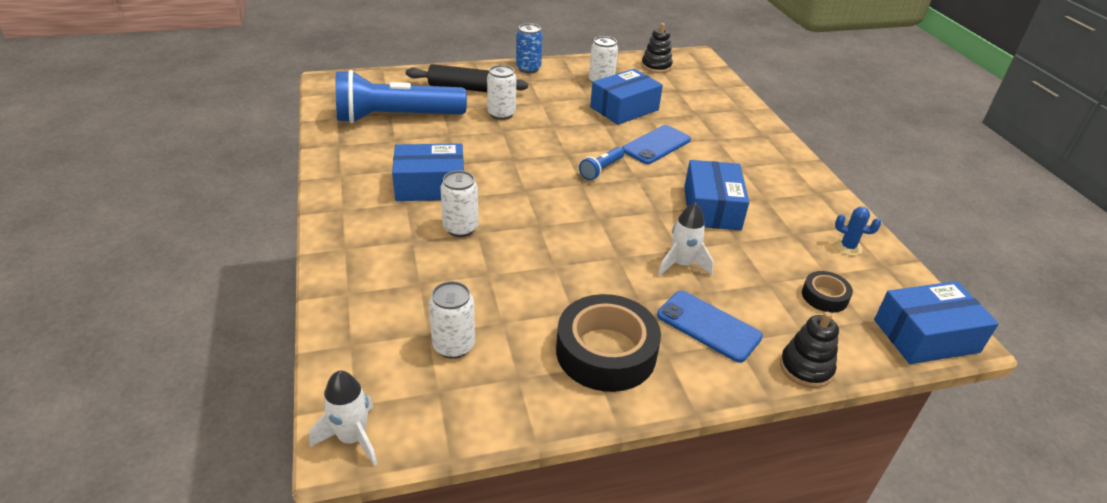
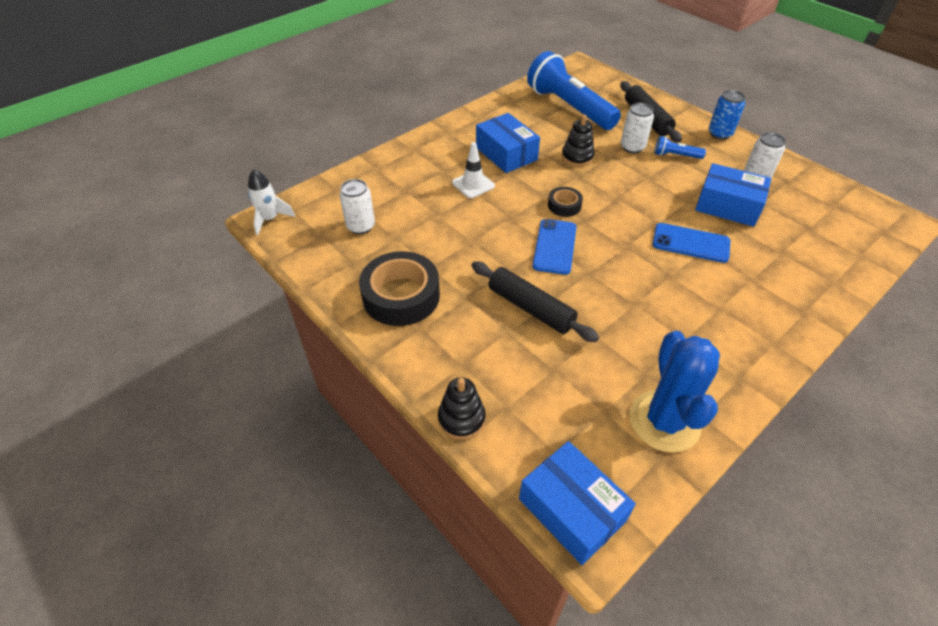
camera: 65 degrees right, 10 degrees up
white can [441,170,478,237] -> white traffic cone [452,142,495,198]
blue flashlight [579,147,624,180] -> blue flashlight moved to [655,136,706,159]
black stacking toy [641,23,673,73] -> black stacking toy moved to [562,115,595,167]
blue phone [657,291,763,363] -> blue phone moved to [532,219,577,275]
white rocket [658,202,714,276] -> black rolling pin [472,261,599,342]
blue box [684,160,749,230] -> none
black tape [802,271,853,313] -> black tape moved to [548,187,583,217]
blue cactus [835,207,881,256] -> blue cactus [630,331,720,452], size x2.35

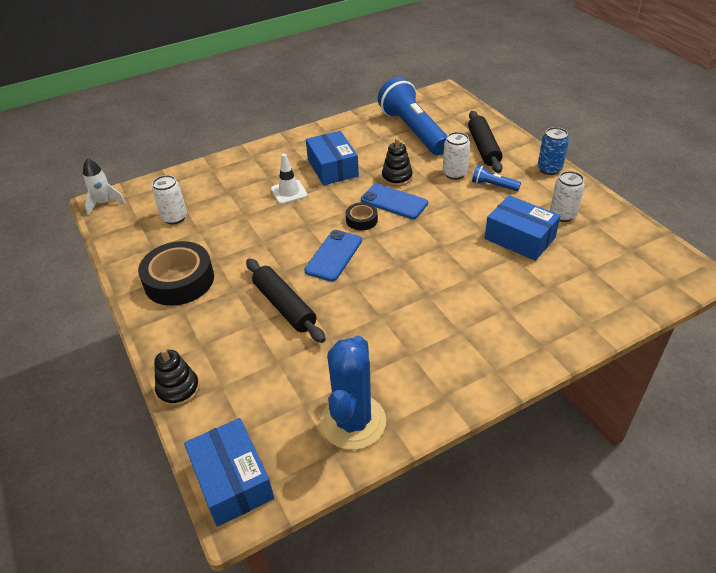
camera: 15 degrees right, 5 degrees down
blue phone [652,223,730,263] -> blue phone moved to [361,184,428,219]

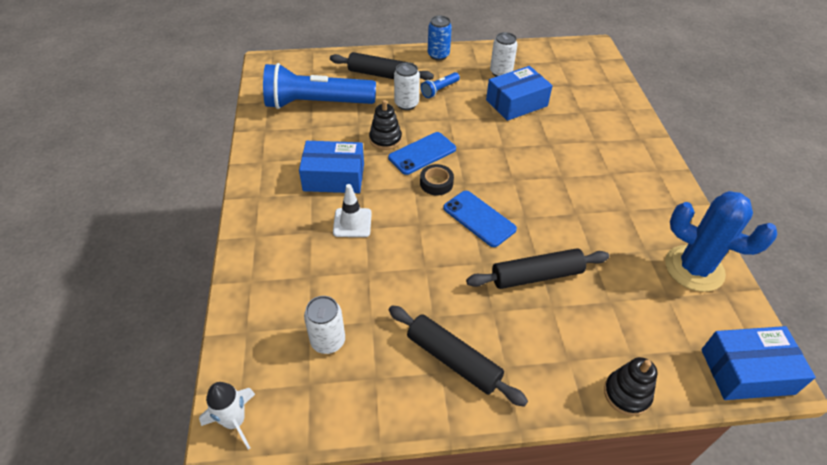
camera: 70 degrees left, 5 degrees up
black tape [138,241,214,306] -> black rolling pin [389,305,528,407]

